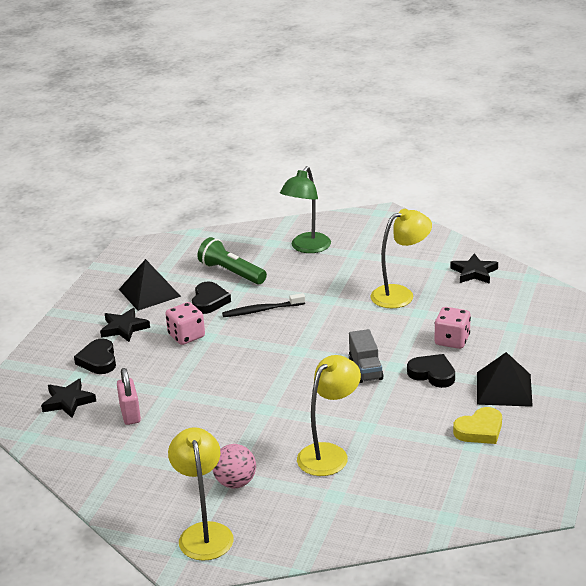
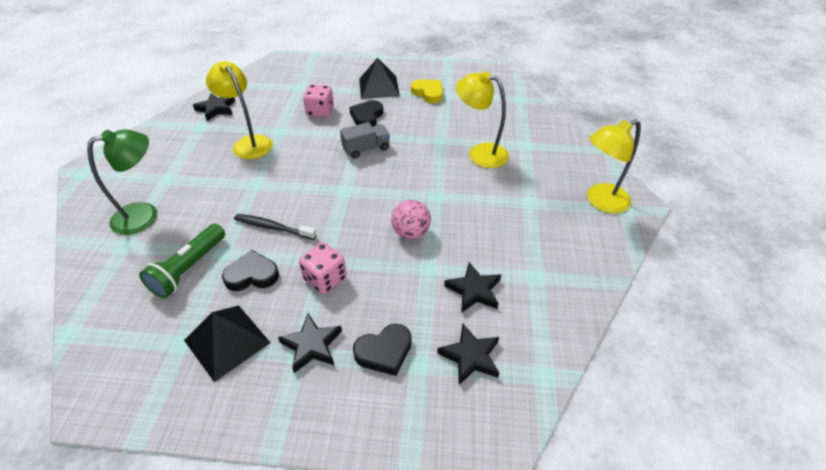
camera: 105 degrees left, 15 degrees up
pink padlock [117,368,141,425] -> black star [444,262,501,313]
pink ball [213,444,256,488] -> pink ball moved to [391,200,431,239]
black toothbrush [222,293,305,317] -> black toothbrush turned 135 degrees clockwise [234,214,317,240]
green lamp [280,166,331,253] -> green lamp turned 45 degrees counterclockwise [87,129,157,235]

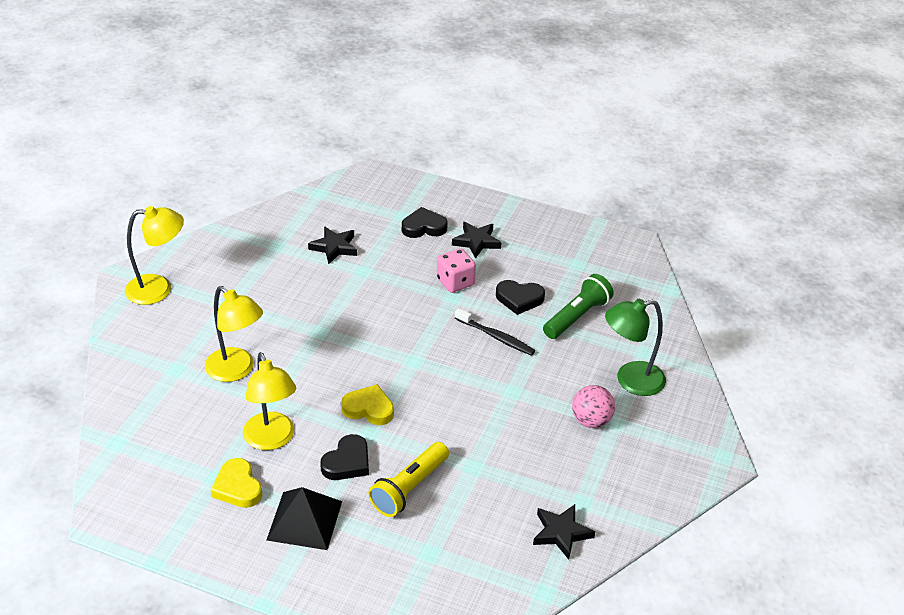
camera: 165 degrees left, 5 degrees down
black pyramid [184,305,270,382] -> none
yellow lamp [206,61,273,159] -> yellow lamp moved to [243,352,296,450]
pink dice [303,84,334,118] -> yellow flashlight [369,442,449,517]
grey truck [340,122,390,159] -> yellow heart [341,384,394,425]
pink ball [391,200,431,239] -> pink ball moved to [572,385,615,428]
black star [437,324,499,385] -> none

